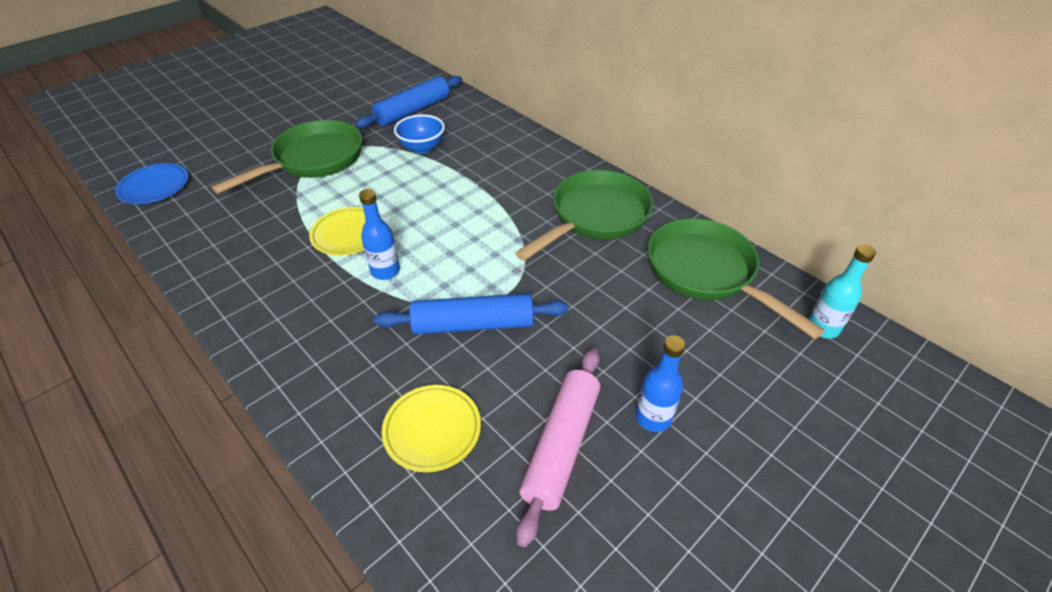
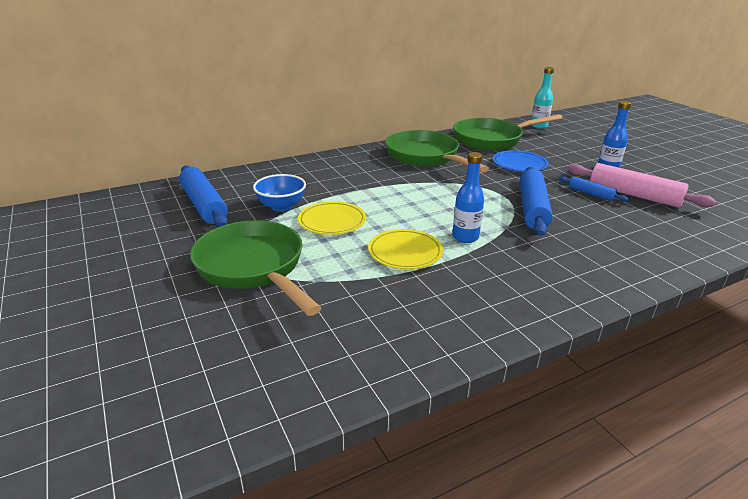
camera: 75 degrees left, 15 degrees down
blue plate [115,163,189,204] -> blue plate moved to [493,150,549,172]
yellow plate [382,385,481,472] -> yellow plate moved to [298,201,366,235]
none -> blue rolling pin [559,176,629,202]

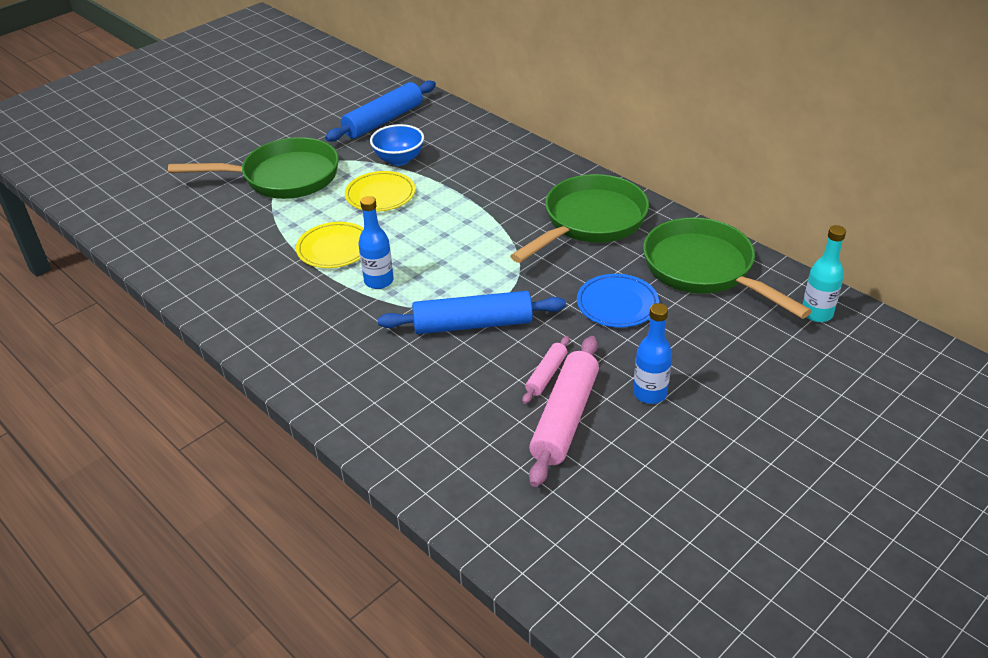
camera: 75 degrees right, 10 degrees up
green pan [190,220,321,316] -> green pan turned 45 degrees clockwise [168,137,339,199]
blue rolling pin [559,176,629,202] -> pink rolling pin [522,336,570,404]

